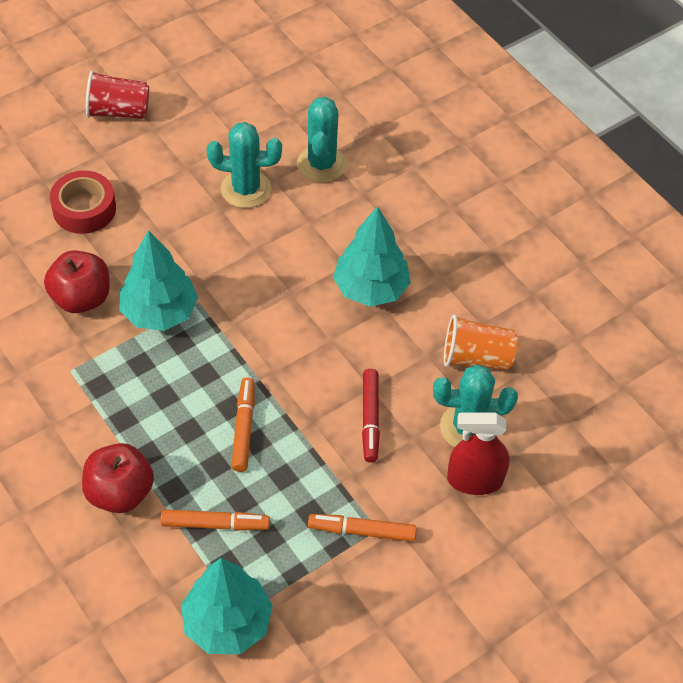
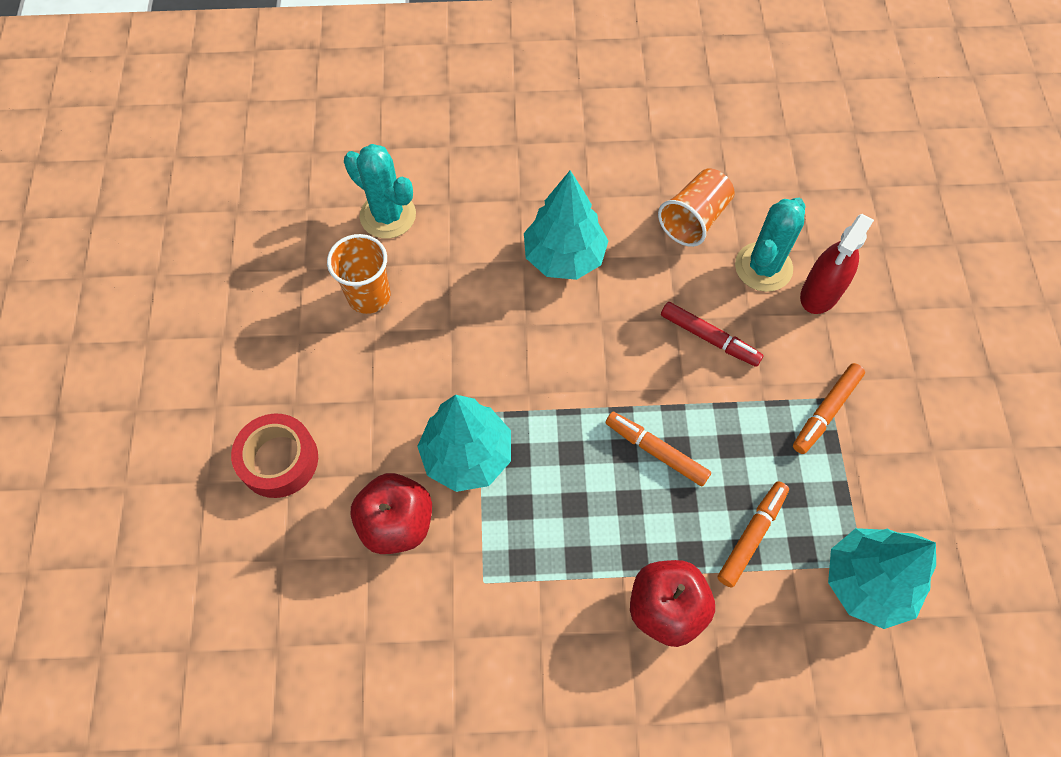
camera: 55 degrees left, 10 degrees up
red cup [86,70,149,119] -> none
turquoise cactus [207,122,282,208] -> orange cup [327,234,390,314]

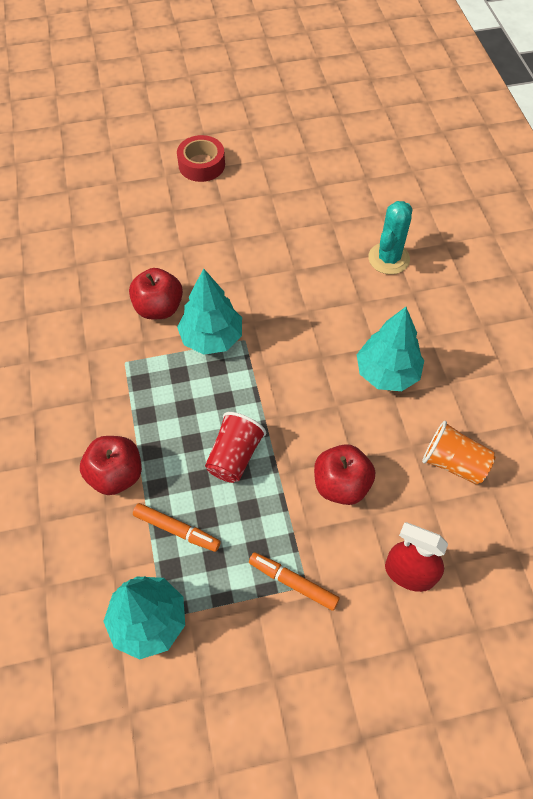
camera: 80 degrees right, 5 degrees down
red tape [231,414,318,498] -> red tape moved to [177,135,225,182]
orange cup [327,234,390,314] -> none
orange marker [606,412,711,486] -> red cup [205,412,266,483]
red marker [661,302,764,367] -> red apple [314,444,375,505]
turquoise cactus [735,198,806,292] -> none

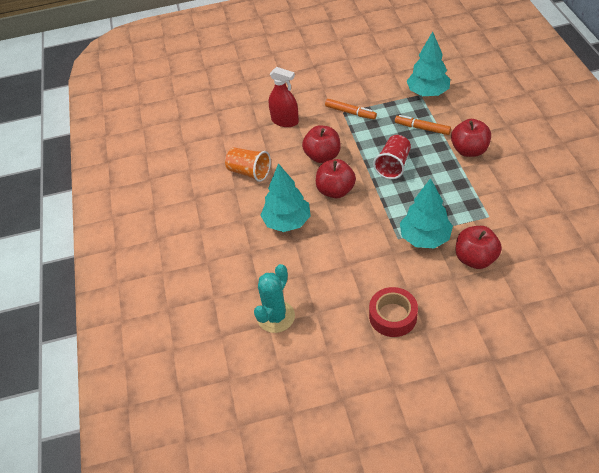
camera: 175 degrees left, 10 degrees down
red tape [177,135,225,182] -> red tape moved to [369,287,418,337]
none -> red apple [316,159,356,198]

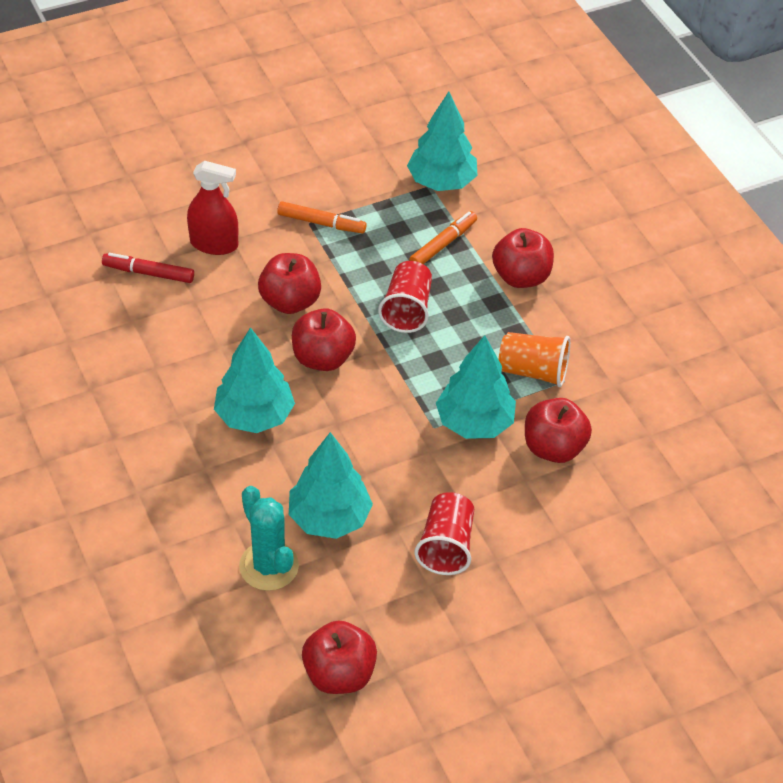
camera: 20 degrees left, 0 degrees up
orange cup [225,147,271,182] -> orange cup moved to [499,332,570,387]
turquoise cactus [254,264,295,333] -> turquoise cactus turned 45 degrees counterclockwise [239,486,299,591]
red tape [369,287,418,337] -> red cup [414,492,474,575]
orange marker [395,115,451,135] -> orange marker turned 120 degrees clockwise [409,211,477,264]
none -> red marker [102,253,194,283]
none -> turquoise tree [289,432,373,539]
none -> red apple [302,620,377,694]

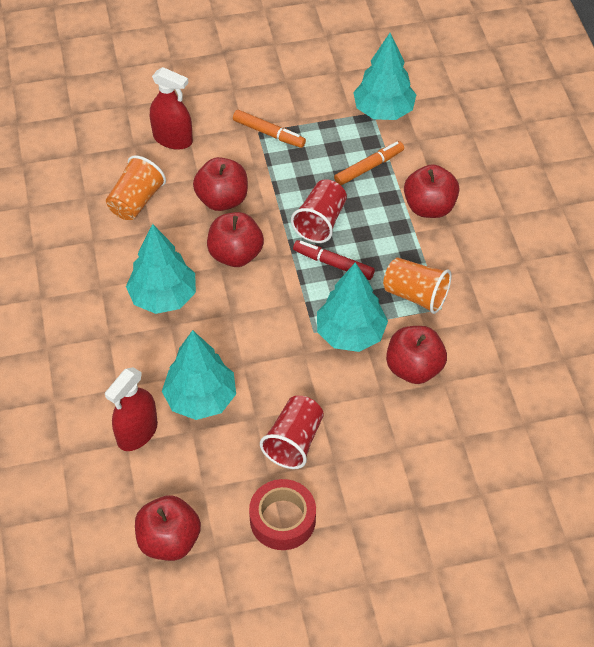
camera: 15 degrees right, 5 degrees up
red marker [102,253,194,283] -> red marker moved to [293,240,375,280]
turquoise cactus [239,486,299,591] -> red spray bottle [105,367,158,451]
none -> orange cup [106,155,166,220]
none -> red tape [249,479,316,550]

